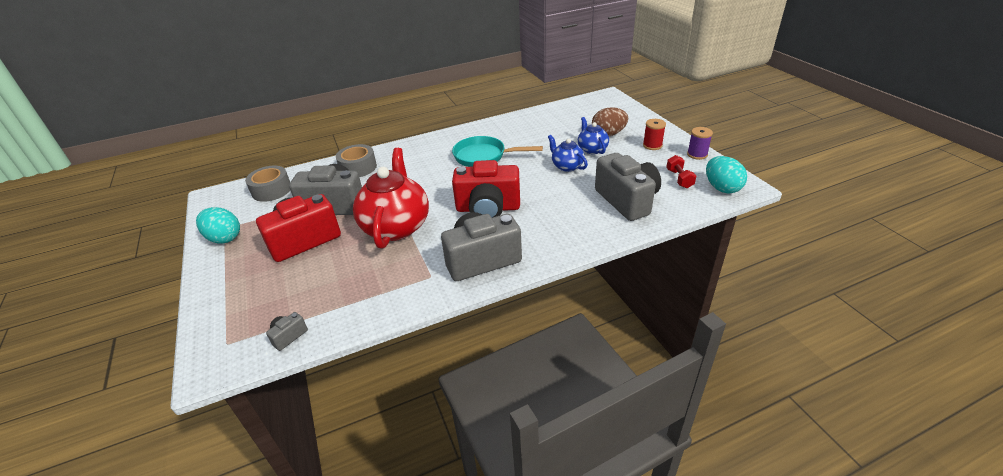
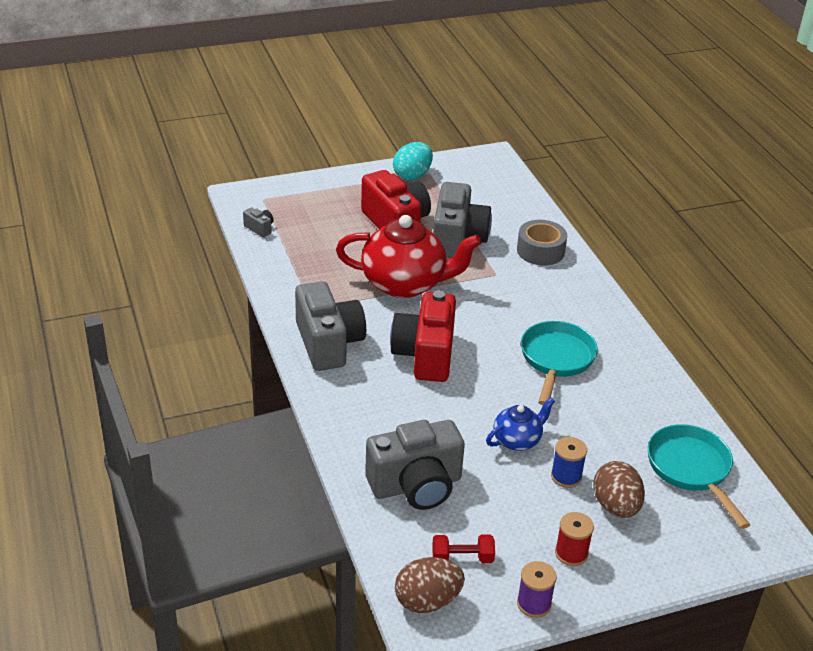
camera: 90 degrees right, 0 degrees up
grey tape [245,166,290,202] -> none
blue teapot [578,117,609,154] -> blue spool [551,437,587,488]
turquoise egg [706,156,747,194] -> brown egg [395,557,465,613]
none -> turquoise pan [648,424,750,529]

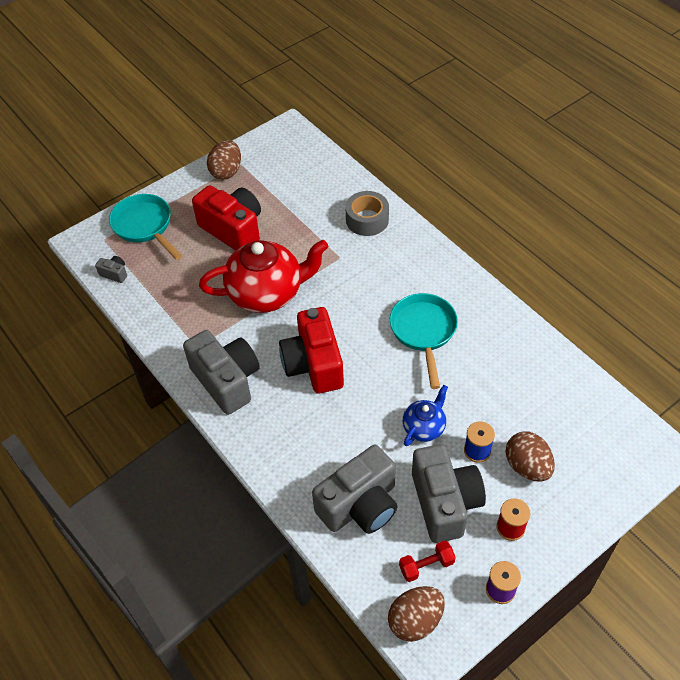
camera: 15 degrees left, 15 degrees up
turquoise egg [393,142,433,181] -> brown egg [207,140,241,180]
grey camera [433,182,492,258] -> grey camera moved to [412,444,486,543]
turquoise pan [648,424,750,529] -> turquoise pan moved to [109,194,183,260]

